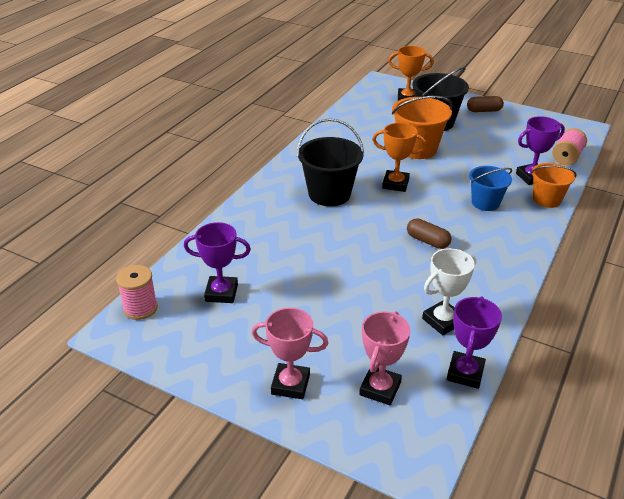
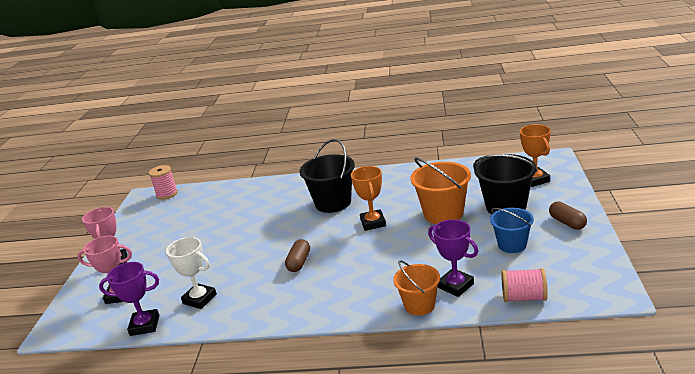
camera: 70 degrees right, 10 degrees down
purple trophy [184,222,251,303] -> none
blue bucket [469,166,512,211] -> blue bucket moved to [490,208,534,253]

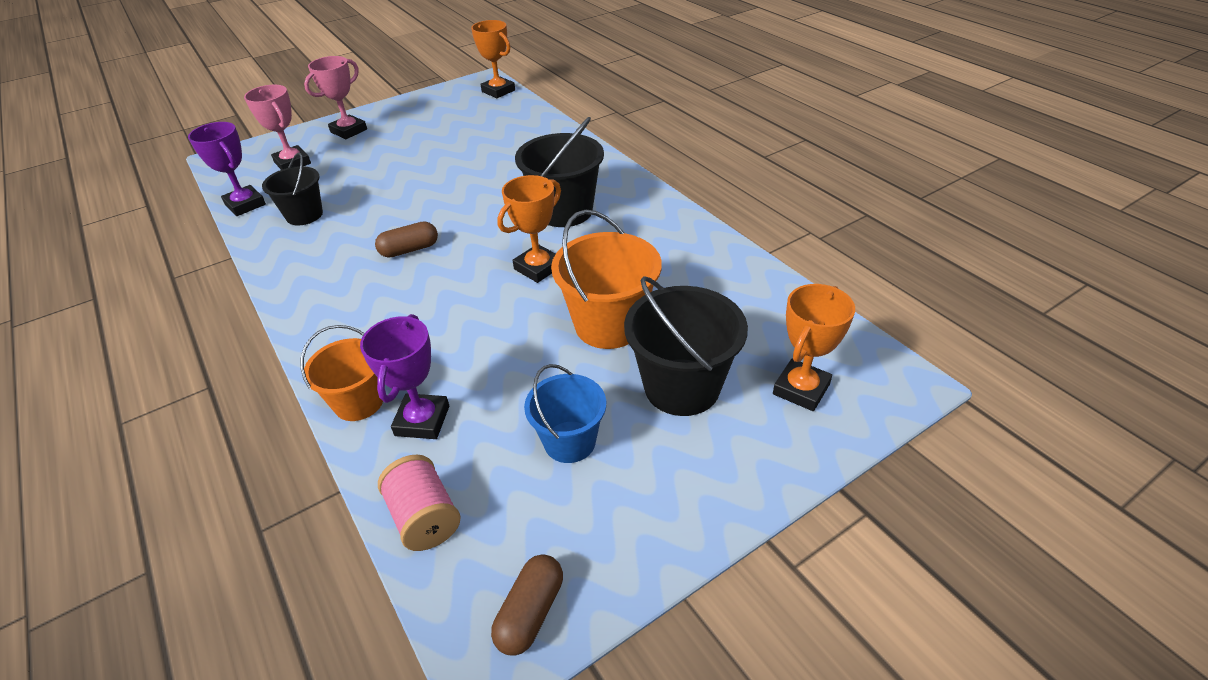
camera: 50 degrees right, 15 degrees up
pink spool [149,165,178,200] -> orange trophy [471,20,515,98]
white trophy [165,237,217,309] -> black bucket [262,153,323,225]
brown capsule [549,201,587,230] -> brown capsule moved to [491,554,563,656]

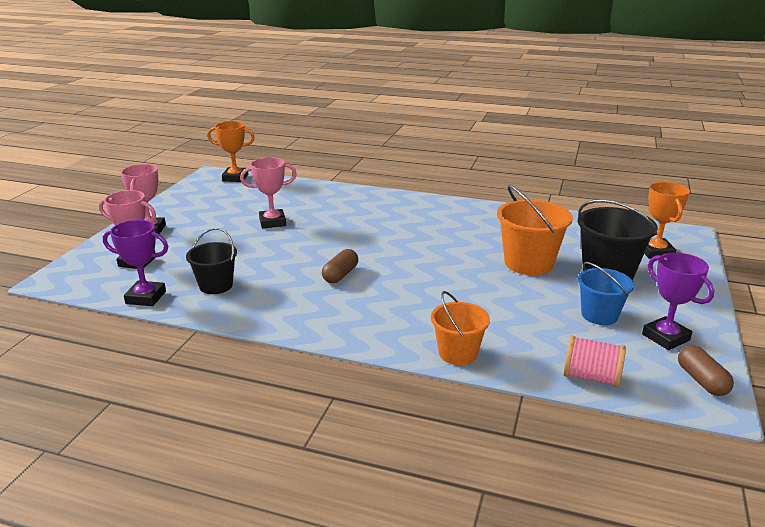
camera: 40 degrees left, 15 degrees down
purple trophy [360,314,449,439] -> purple trophy moved to [642,253,714,350]
orange trophy [497,175,561,283] -> none
black bucket [515,117,604,227] -> none
none -> pink trophy [240,158,297,229]

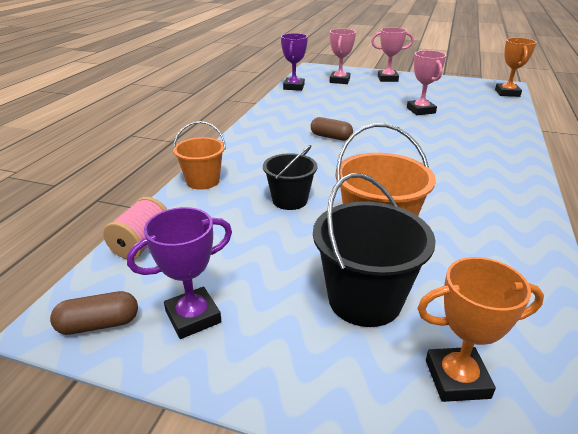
camera: 90 degrees right, 5 degrees up
black bucket [186,228,237,294] -> black bucket moved to [263,145,317,210]
blue bucket [578,262,634,325] -> none

